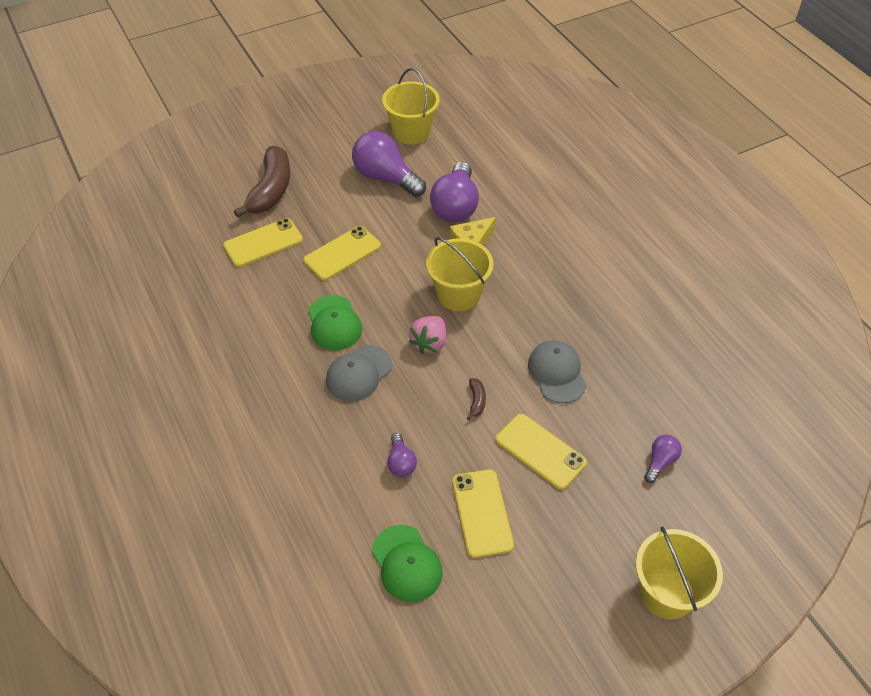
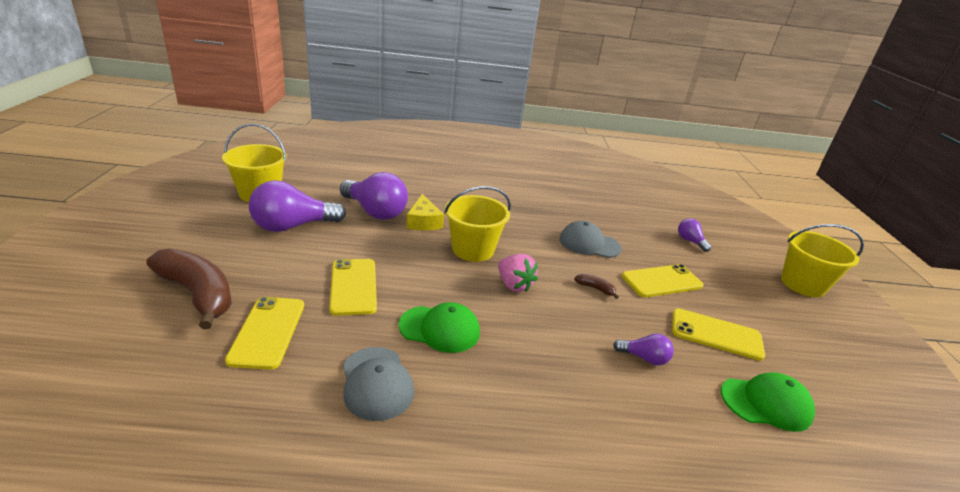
camera: 65 degrees left, 20 degrees down
grey cap [326,345,392,402] -> grey cap moved to [343,347,414,421]

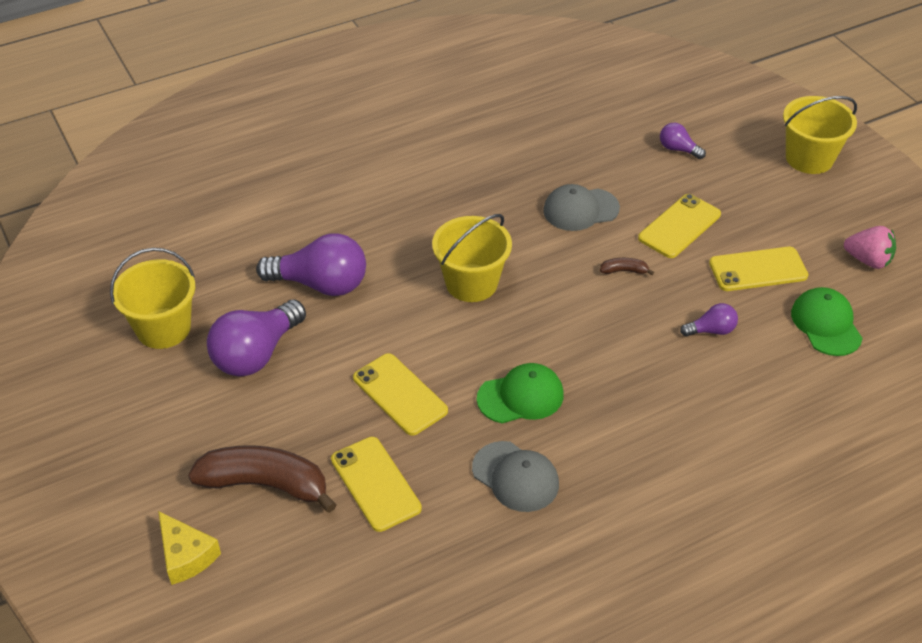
camera: 25 degrees left, 15 degrees up
yellow cheese [407,194,444,230] -> yellow cheese moved to [158,511,221,585]
pink strawberry [498,254,538,292] -> pink strawberry moved to [844,226,896,269]
green cap [721,372,815,432] -> green cap turned 75 degrees counterclockwise [791,287,863,356]

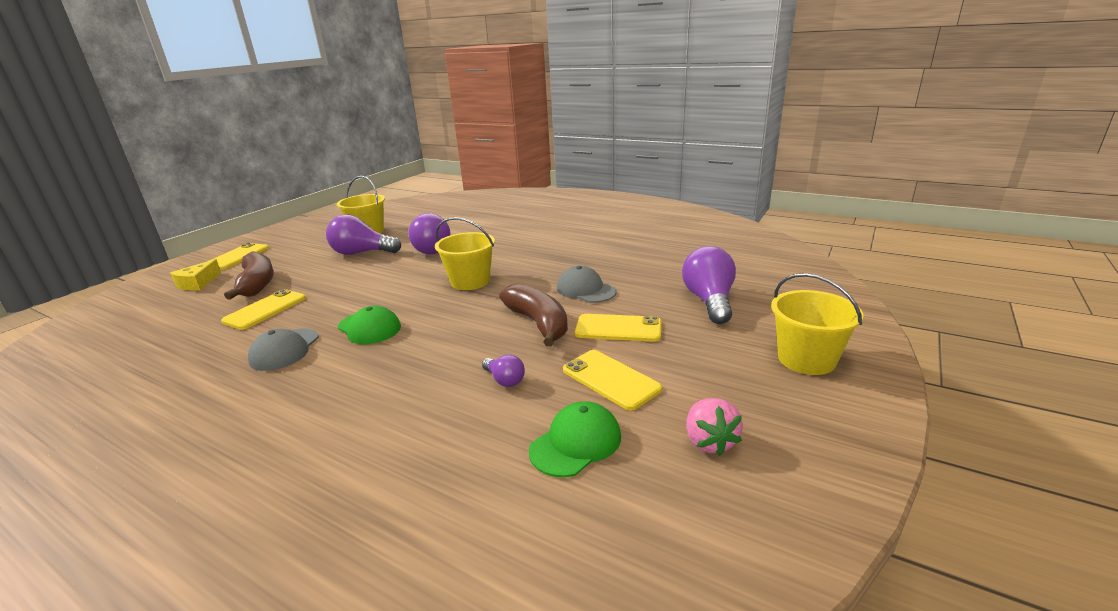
camera: 60 degrees right, 20 degrees down
yellow phone [353,353,448,436] -> yellow phone moved to [209,243,269,270]
brown banana [600,258,654,275] -> brown banana [499,283,568,346], size x2.44
purple light bulb [660,123,706,159] -> purple light bulb [682,246,736,324], size x2.03

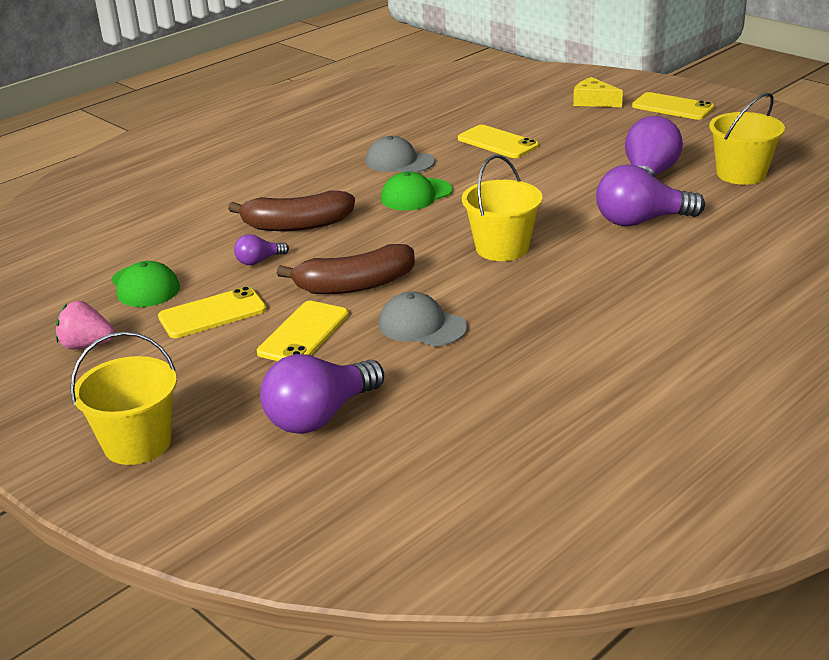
camera: 105 degrees right, 5 degrees up
brown banana [224,251,274,300] -> brown banana moved to [228,190,355,231]
grey cap [557,266,617,303] -> grey cap turned 120 degrees counterclockwise [379,291,467,346]
purple light bulb [682,246,736,324] -> purple light bulb turned 120 degrees clockwise [260,354,384,434]

